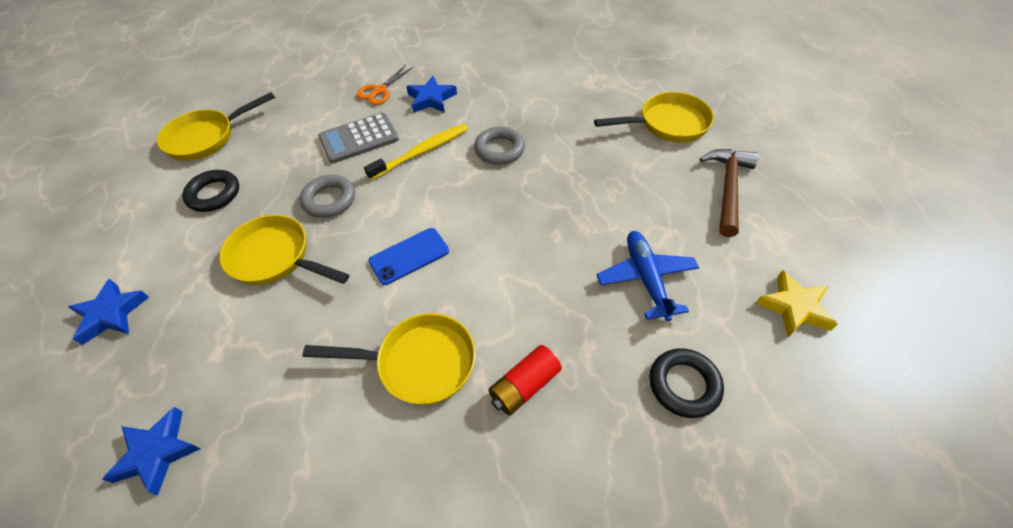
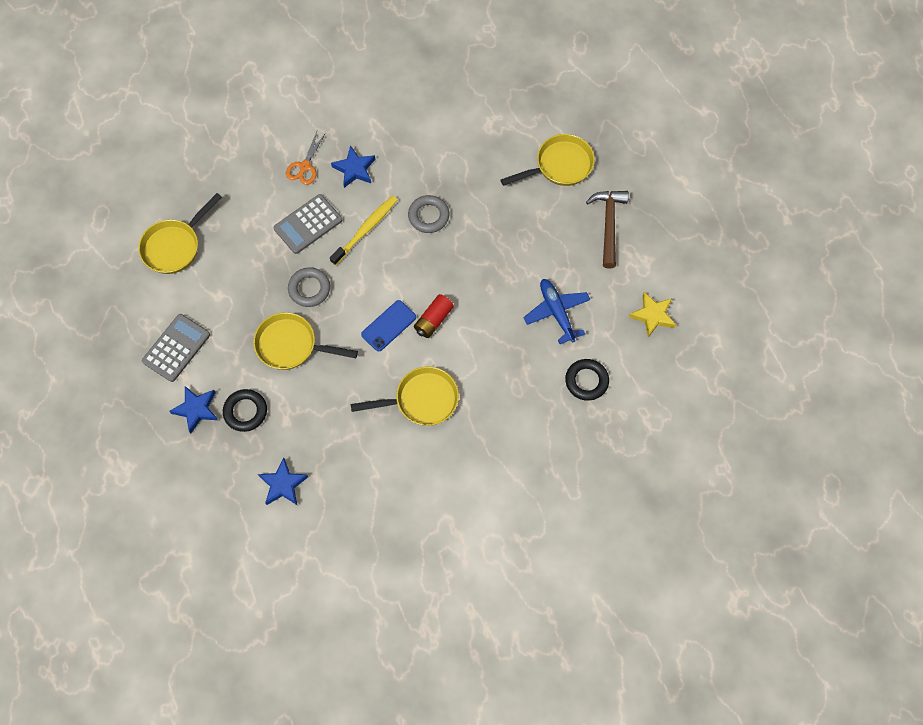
camera: 15 degrees left, 15 degrees up
black ring [182,170,239,212] -> black ring moved to [223,389,267,432]
red battery [488,345,562,416] -> red battery moved to [414,294,454,338]
none -> grey calculator [142,314,210,382]

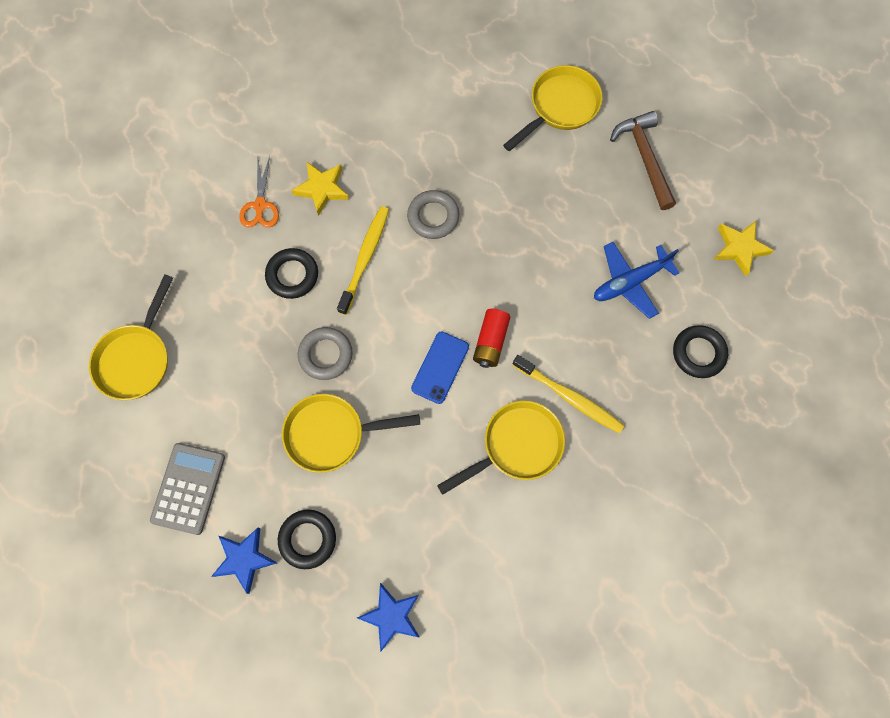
camera: 20 degrees left, 5 degrees up
grey calculator [274,194,342,254] -> black ring [265,248,318,299]
blue star [331,145,376,188] -> yellow star [291,162,349,216]
blue plane [523,279,591,344] -> blue plane turned 75 degrees counterclockwise [594,242,679,319]
none -> yellow toothbrush [513,355,625,434]

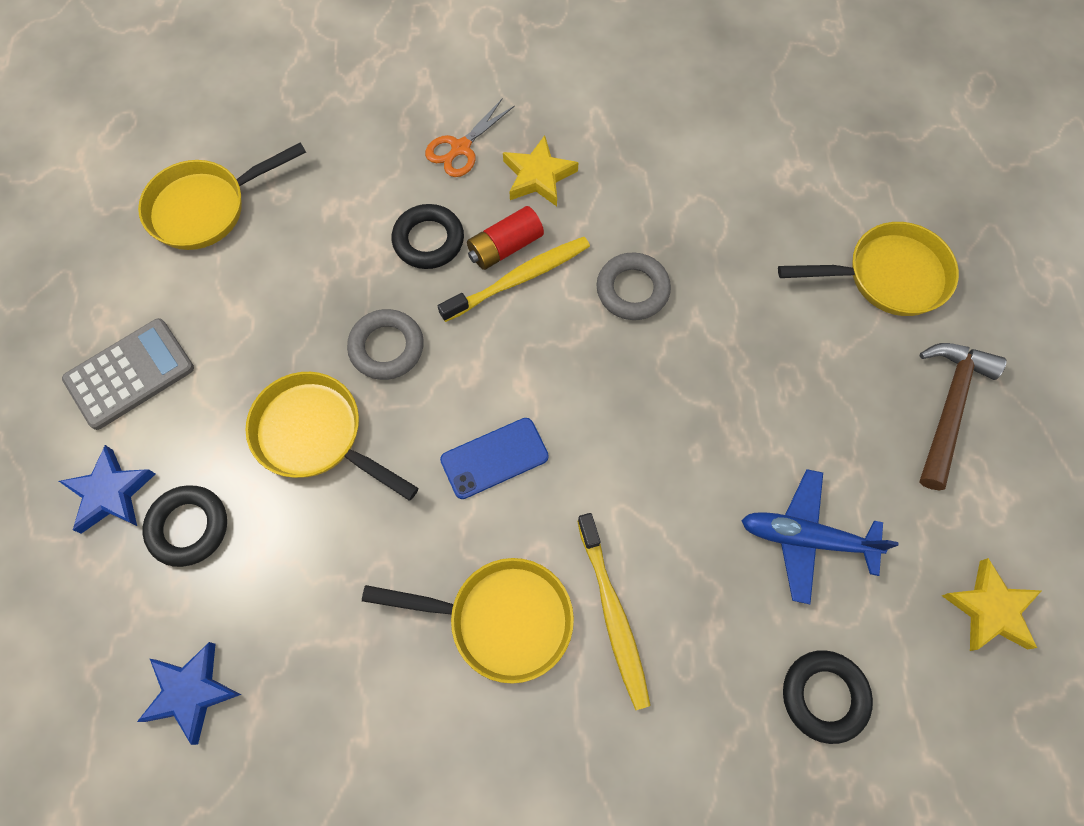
camera: 40 degrees right, 5 degrees down
red battery [473,309,510,368] -> red battery moved to [467,206,544,270]

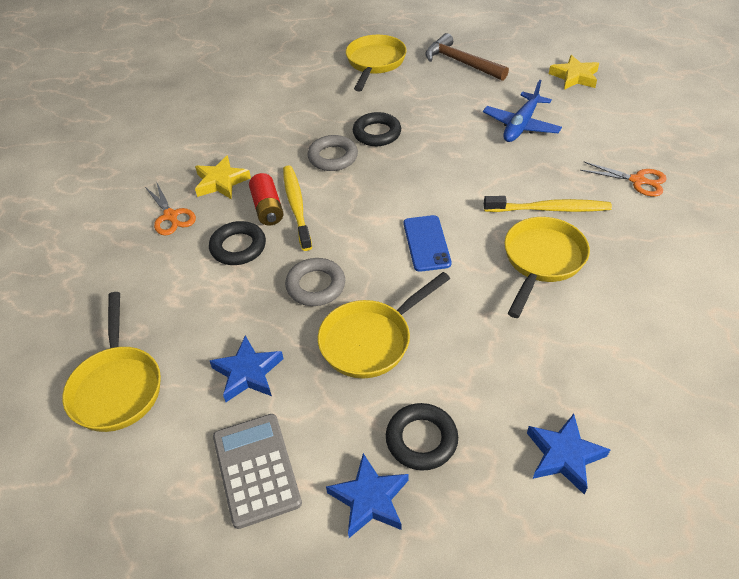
camera: 70 degrees left, 20 degrees down
black ring [783,650,873,744] -> black ring moved to [353,112,401,146]
none -> blue star [210,336,284,402]
none -> orange scissors [580,162,667,196]

